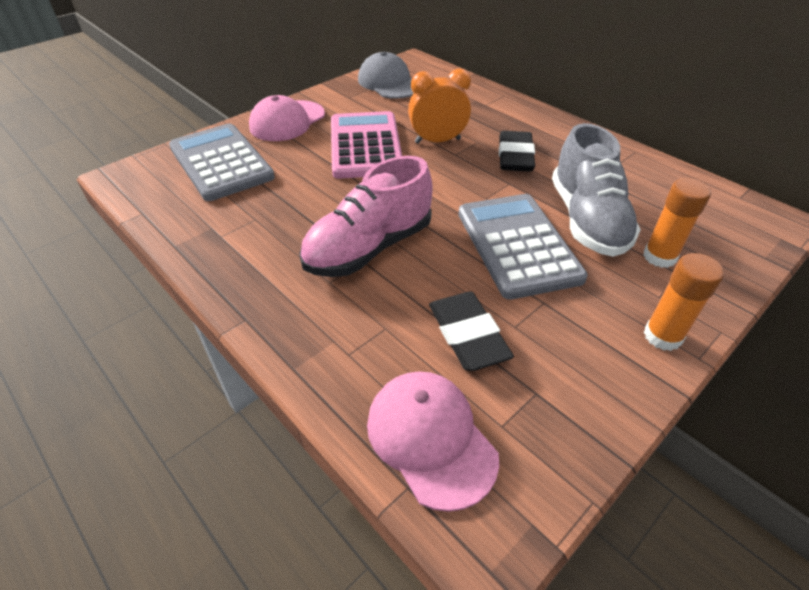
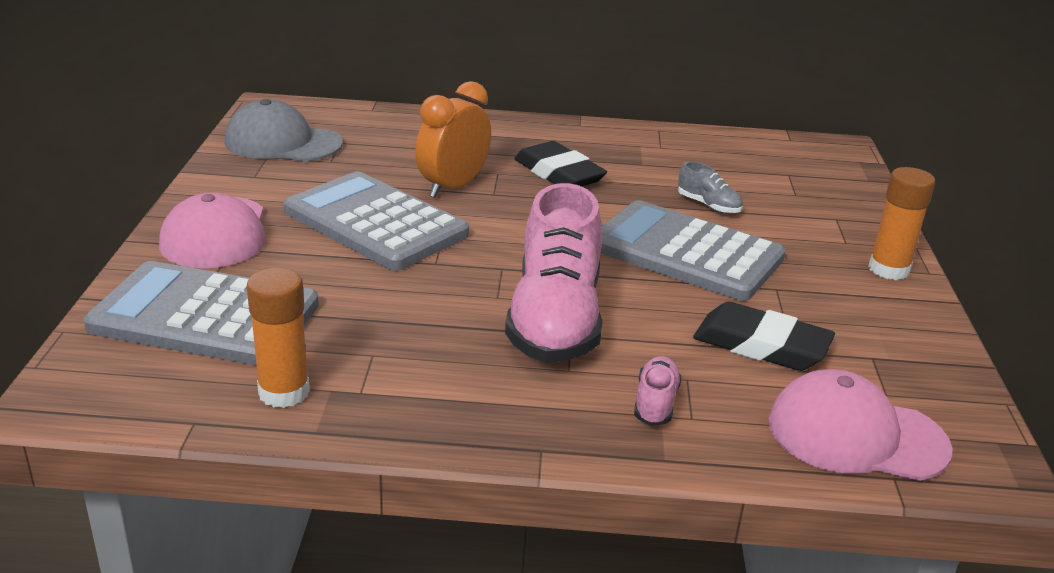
camera: 45 degrees left, 15 degrees down
pink calculator [331,111,402,179] -> grey calculator [284,172,469,271]
grey shoe [552,123,641,257] -> grey shoe [678,161,743,214], size x0.42
orange glue stick [643,178,711,268] -> orange glue stick moved to [247,267,310,408]
none -> pink shoe [634,356,682,426]

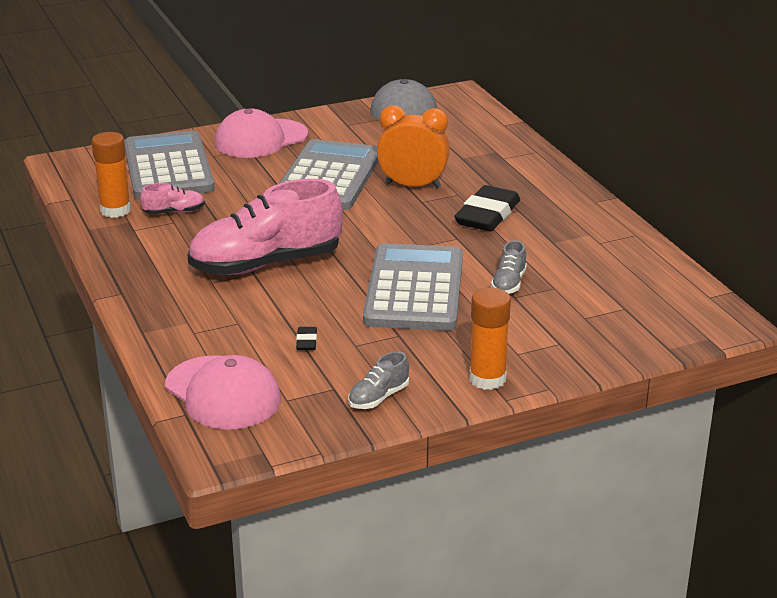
camera: 65 degrees right, 0 degrees up
pink shoe [634,356,682,426] -> pink shoe moved to [140,183,205,214]
black eraser [693,302,835,371] -> black eraser [296,327,317,350], size x0.43
pink cap [769,369,953,481] -> pink cap turned 150 degrees clockwise [165,355,281,430]
none -> grey shoe [348,351,409,409]

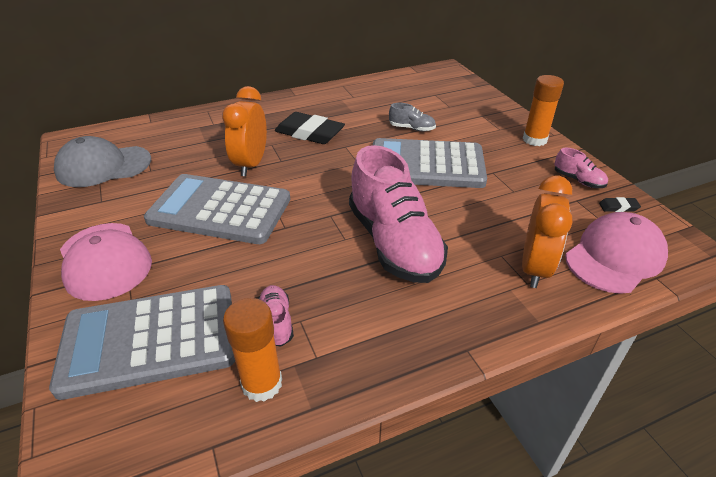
camera: 90 degrees left, 10 degrees up
black eraser [296,327,317,350] -> black eraser moved to [599,197,641,212]
grey shoe [348,351,409,409] -> pink shoe [554,148,608,188]
none -> orange clock [522,176,572,288]

